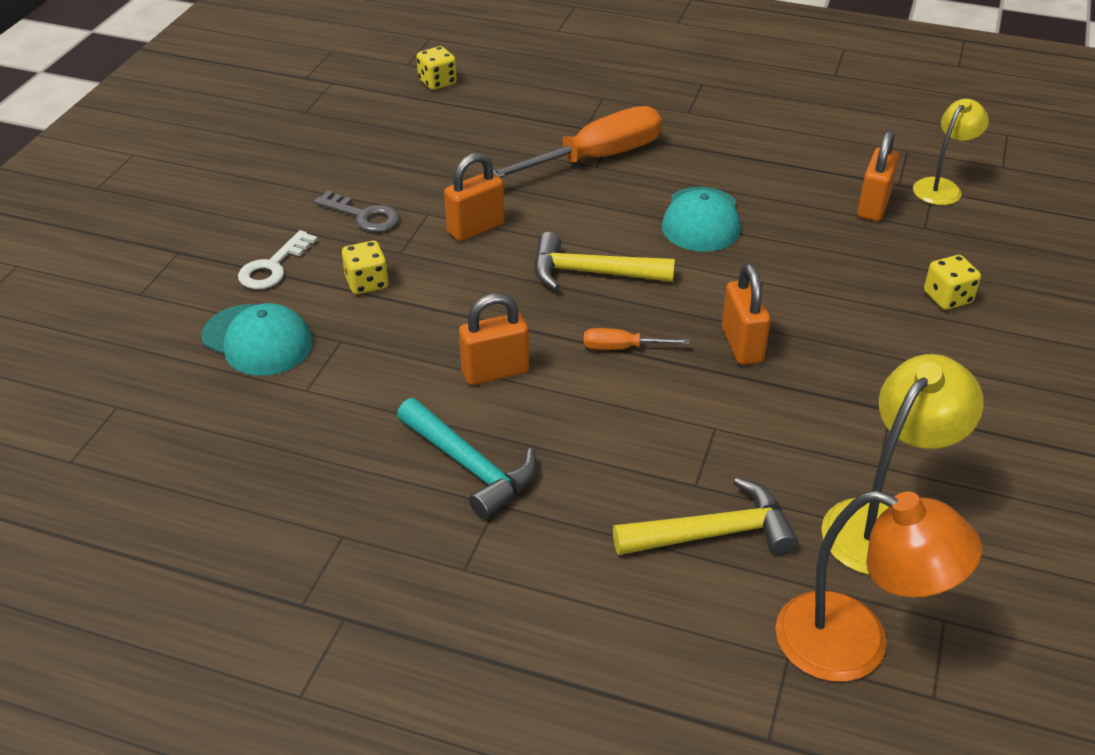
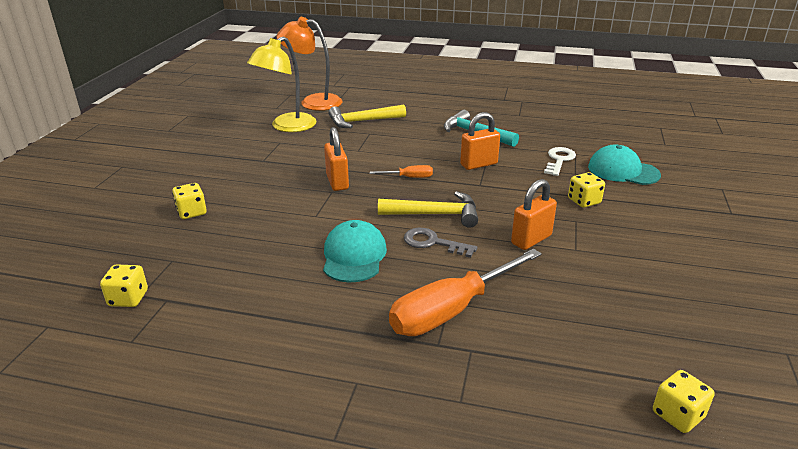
camera: 175 degrees right, 10 degrees down
white key [238,230,317,289] -> white key moved to [544,147,576,176]
grey key [314,191,400,232] -> grey key moved to [404,228,478,258]
orange padlock [857,130,899,221] -> none
yellow lamp [913,99,989,205] -> yellow dice [100,264,148,307]

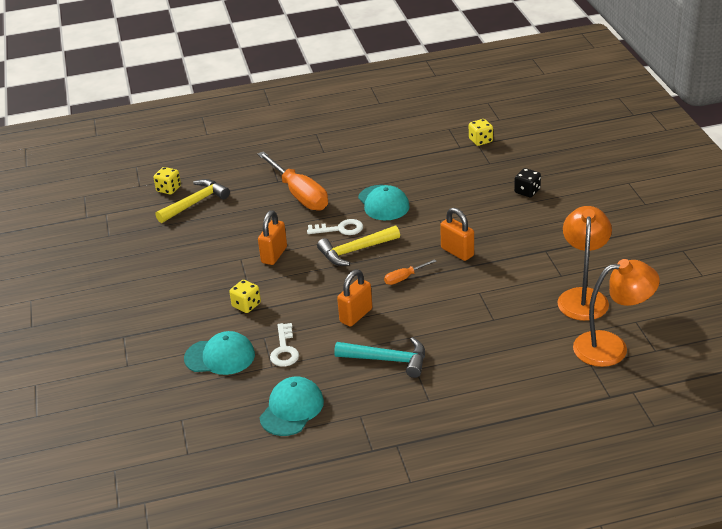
camera: 155 degrees right, 5 degrees up
yellow dice [172,183,207,219] -> black dice [514,168,541,197]
yellow lamp [247,36,316,132] -> orange lamp [557,206,612,321]
yellow hammer [328,104,406,128] -> yellow hammer moved to [155,179,230,223]
orange screwdriver [389,249,542,336] -> orange screwdriver turned 120 degrees clockwise [257,151,328,211]
grey key [404,228,478,258] -> white key [307,219,363,235]
none -> turquoise cap [260,377,324,436]

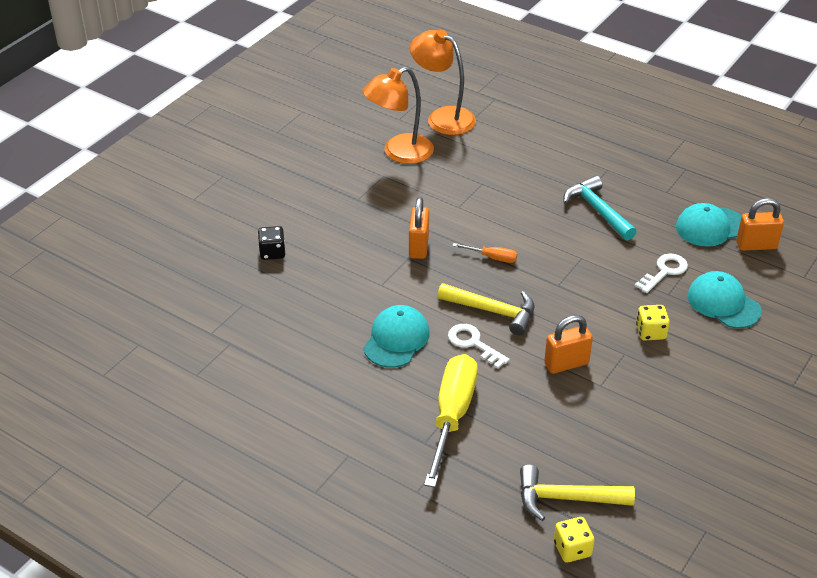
camera: 135 degrees left, 5 degrees up
orange screwdriver [257,151,328,211] -> yellow screwdriver [424,354,478,488]
orange padlock [337,269,372,327] -> orange padlock moved to [736,198,784,251]
yellow dice [469,119,493,146] -> none

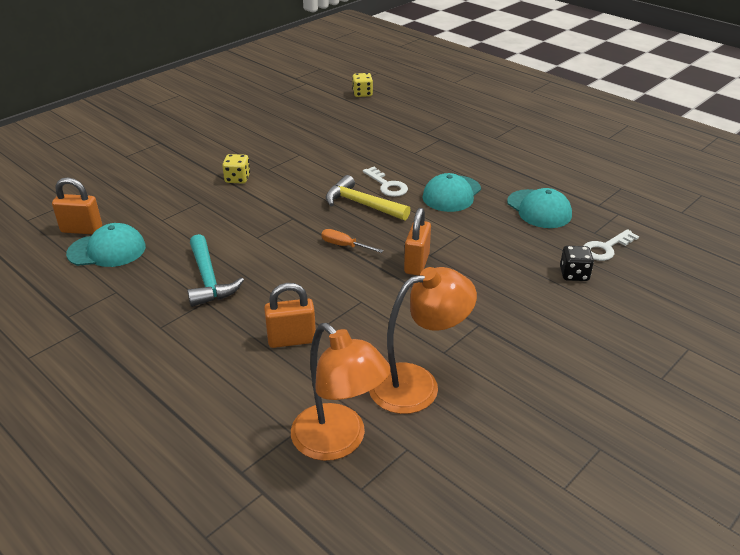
camera: 170 degrees left, 5 degrees down
yellow screwdriver [424,354,478,488] -> none
yellow hammer [520,465,635,521] -> none
orange padlock [544,315,593,374] -> orange padlock moved to [264,283,316,348]
white key [635,253,688,293] -> white key moved to [584,229,639,261]
turquoise cap [687,271,762,328] -> turquoise cap moved to [507,188,572,228]

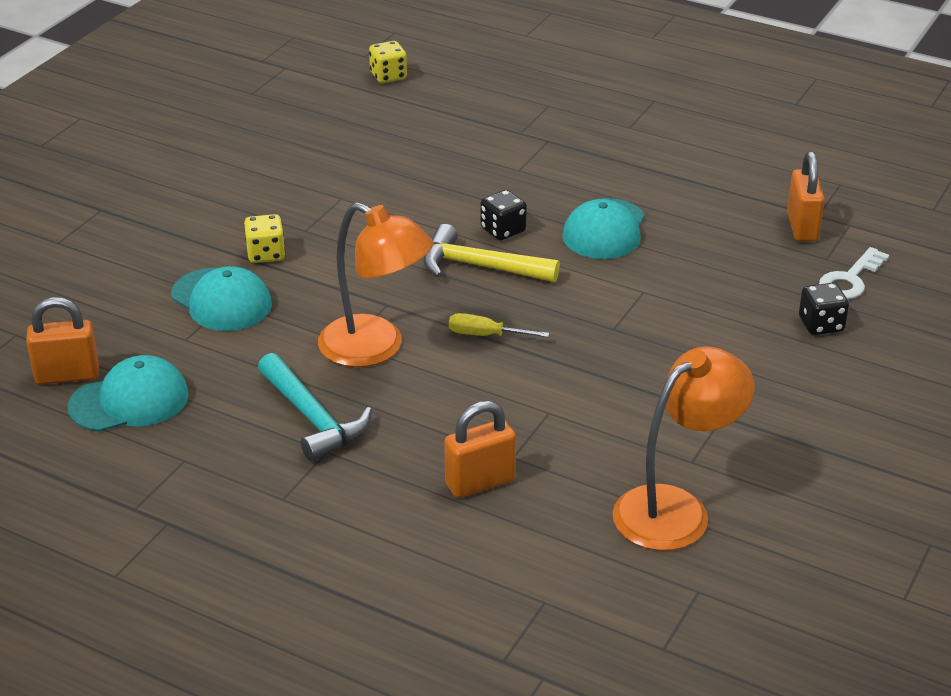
camera: 15 degrees left, 0 degrees up
orange lamp [291,323,391,461] -> orange lamp moved to [318,202,433,367]
orange screwdriver [321,229,383,253] -> yellow screwdriver [449,313,549,337]
white key [363,167,408,197] -> black dice [481,190,527,240]
orange padlock [404,208,431,275] -> orange padlock moved to [787,151,825,241]
turquoise cap [507,188,572,228] -> turquoise cap moved to [171,266,272,331]

